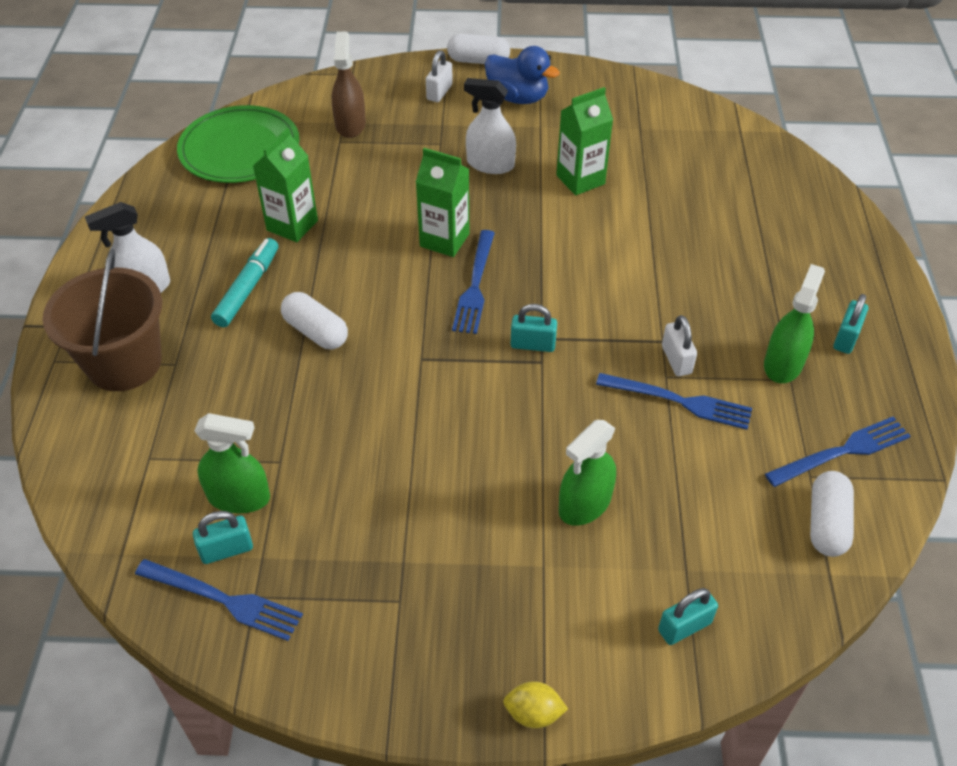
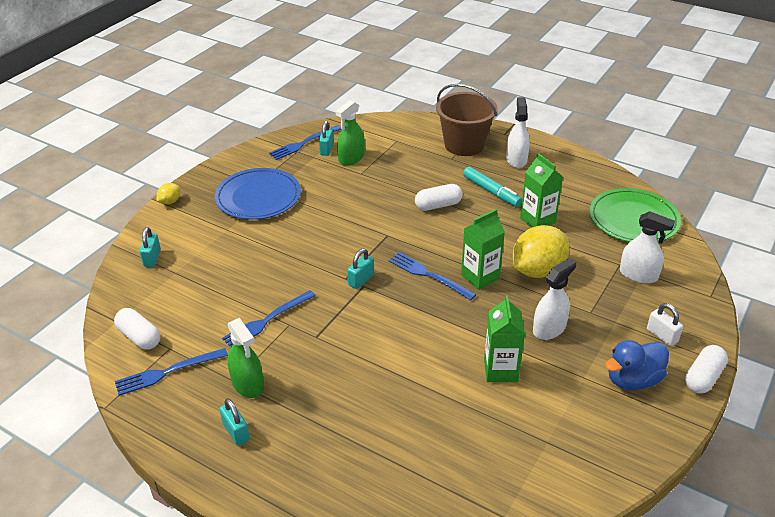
camera: 120 degrees right, 10 degrees down
brown spray bottle [332,32,366,138] -> white spray bottle [620,211,675,284]
green spray bottle [559,420,616,526] -> none
white padlock [662,315,697,376] -> none
blue fork [765,417,911,487] -> blue fork turned 60 degrees clockwise [115,348,228,396]
none -> blue plate [215,168,301,220]
none -> yellow lemon [513,225,569,278]

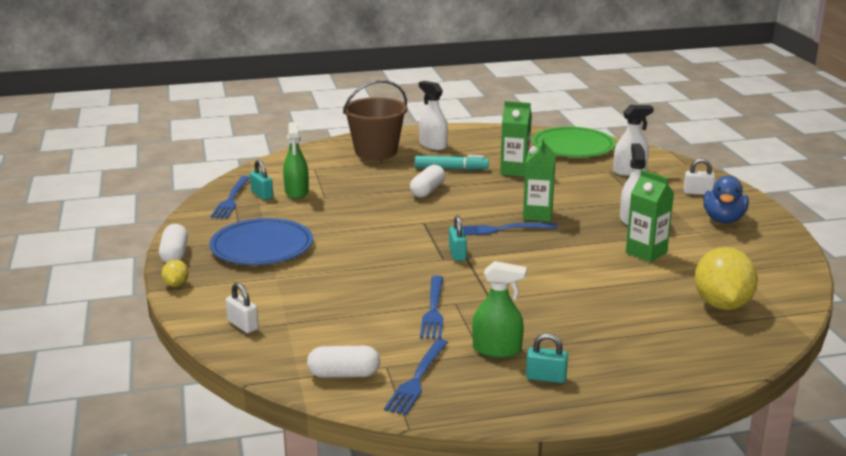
camera: 45 degrees left, 15 degrees down
turquoise padlock [140,227,161,267] -> white padlock [226,283,259,333]
yellow lemon [513,225,569,278] -> yellow lemon moved to [695,247,758,310]
white capsule [685,345,728,394] -> white capsule moved to [159,224,188,263]

